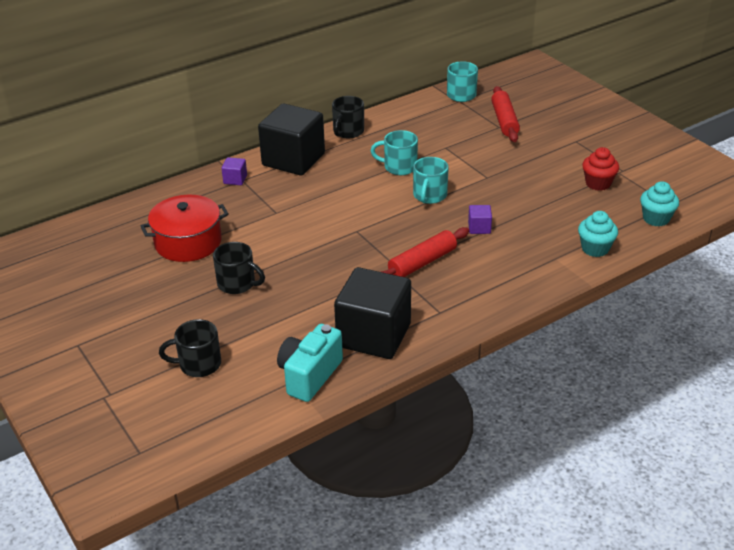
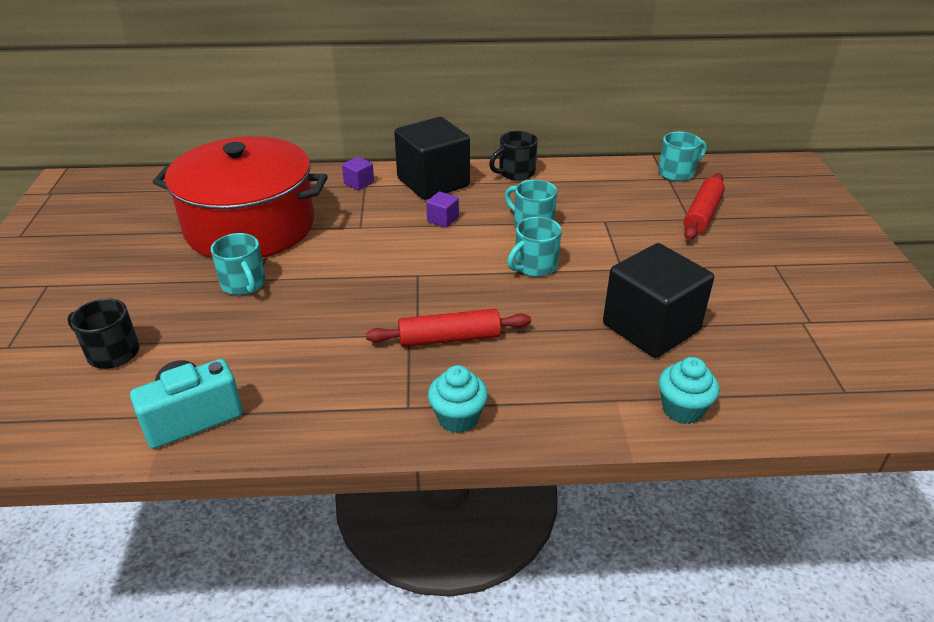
camera: 30 degrees right, 0 degrees up
red pot [141,195,229,262] -> red pot [153,136,328,258], size x1.70
black mug [213,242,265,294] -> turquoise mug [211,233,266,295]
black cube [334,267,411,359] -> black cube moved to [603,243,714,358]
purple cube [468,205,492,234] -> purple cube moved to [426,191,459,228]
red cupcake [582,147,619,191] -> none
turquoise cupcake [640,181,679,227] -> turquoise cupcake moved to [428,365,488,433]

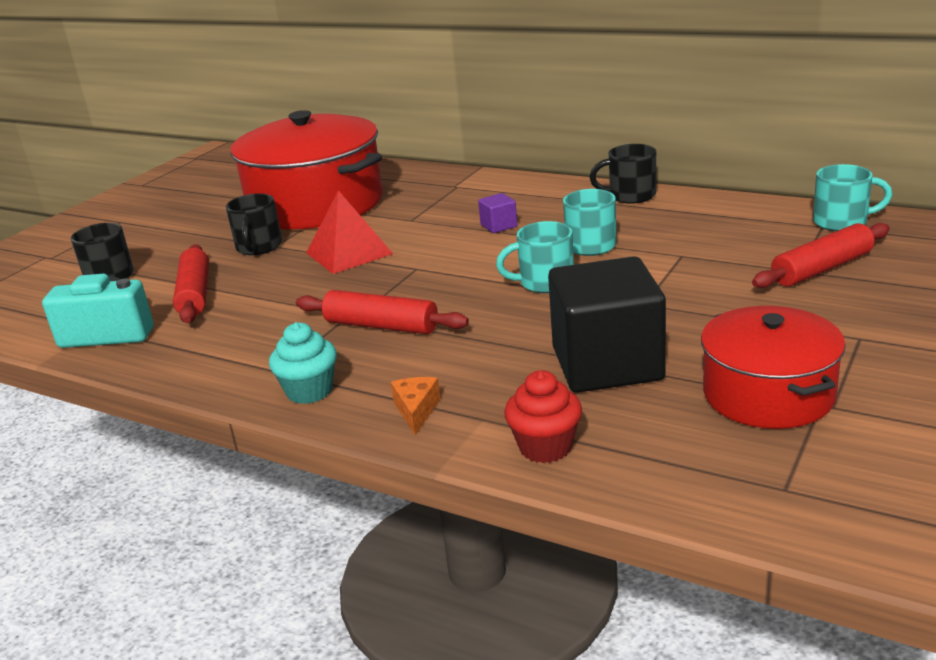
camera: 35 degrees right, 10 degrees down
turquoise mug [211,233,266,295] -> black mug [226,193,282,255]
purple cube [342,157,374,190] -> none
black cube [394,117,470,200] -> none
turquoise cupcake [659,357,719,424] -> red cupcake [504,370,582,463]
none -> red rolling pin [173,244,209,323]
none -> red pyramid [306,190,393,274]
none -> orange cheese [391,377,441,436]
none -> red pot [701,306,846,429]

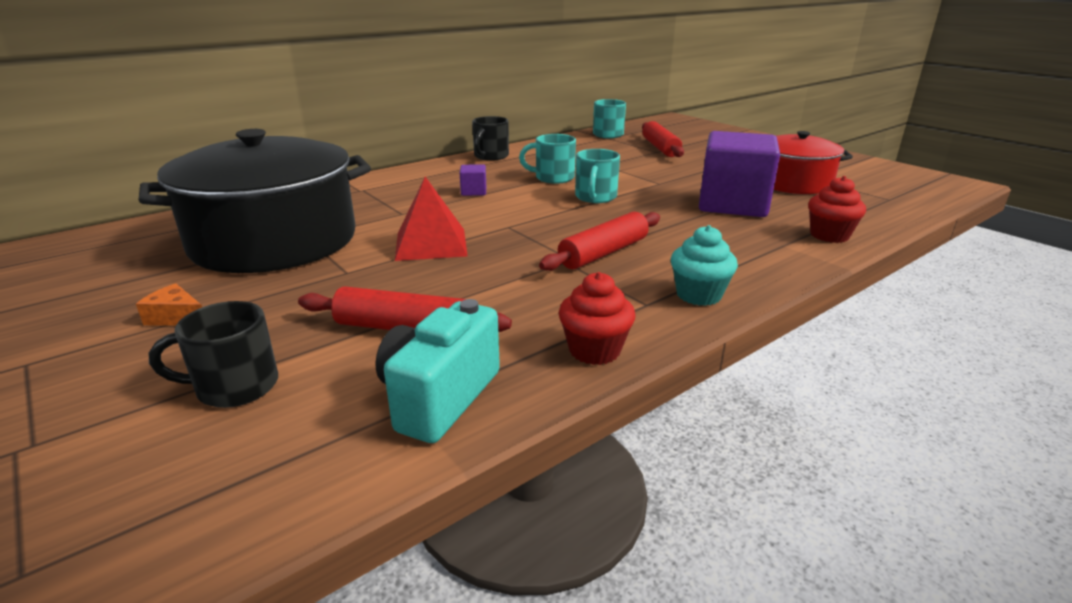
camera: 70 degrees left, 0 degrees up
black mug [226,193,282,255] -> none
red pot [231,110,383,229] -> black pot [139,129,371,273]
orange cheese [391,377,441,436] -> orange cheese moved to [136,283,202,326]
black cube [548,256,666,393] -> purple cube [699,131,780,217]
none -> red cupcake [559,272,635,365]

